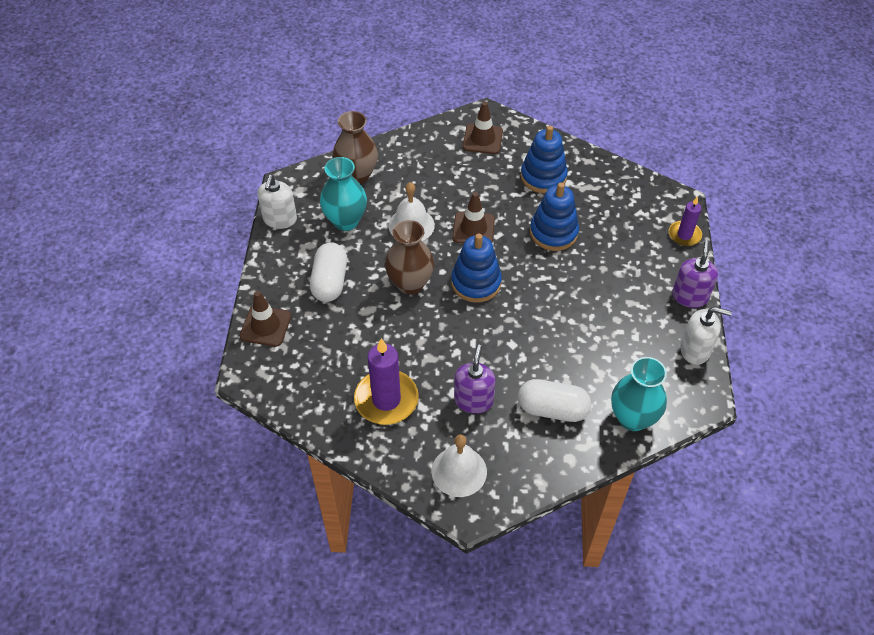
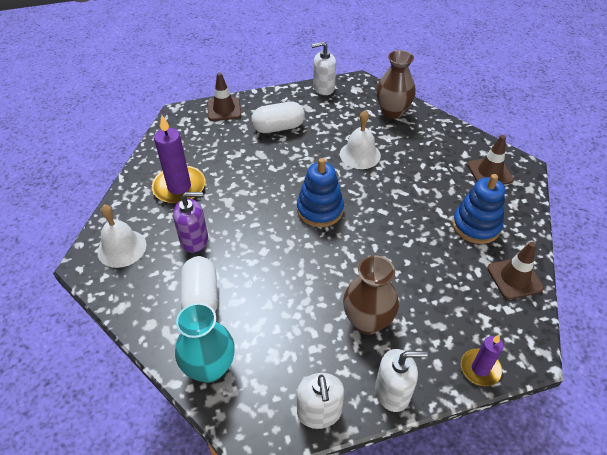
camera: 70 degrees right, 5 degrees down
turquoise vase [320,157,367,231] -> none
brown vase [385,220,434,294] -> brown vase moved to [343,256,399,334]
brown traffic cone [452,192,495,244] -> brown traffic cone moved to [487,242,544,300]
blue stacking toy [530,182,579,251] -> none
purple soap dispenser [672,240,718,308] -> white soap dispenser [375,349,428,412]

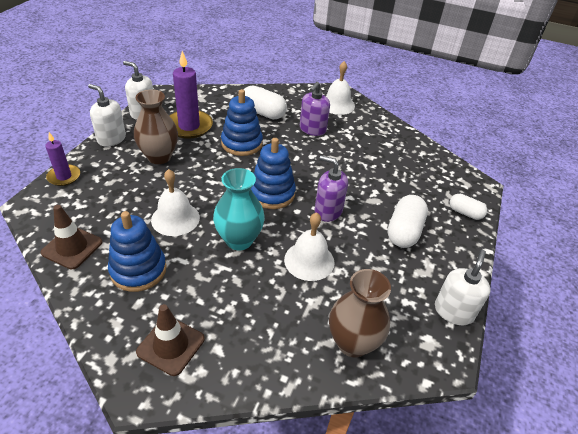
camera: 125 degrees right, 5 degrees down
purple candle [152,115,205,204] -> purple candle moved to [170,51,213,139]
turquoise vase [175,303,235,383] -> turquoise vase moved to [213,168,265,250]
brown traffic cone [207,72,241,121] -> white capsule [450,194,487,220]
white soap dispenser [375,349,428,412] -> white soap dispenser turned 90 degrees clockwise [88,84,126,147]
none -> white bell [151,169,200,236]
none -> blue stacking toy [221,89,263,156]
none -> purple soap dispenser [315,156,348,222]

